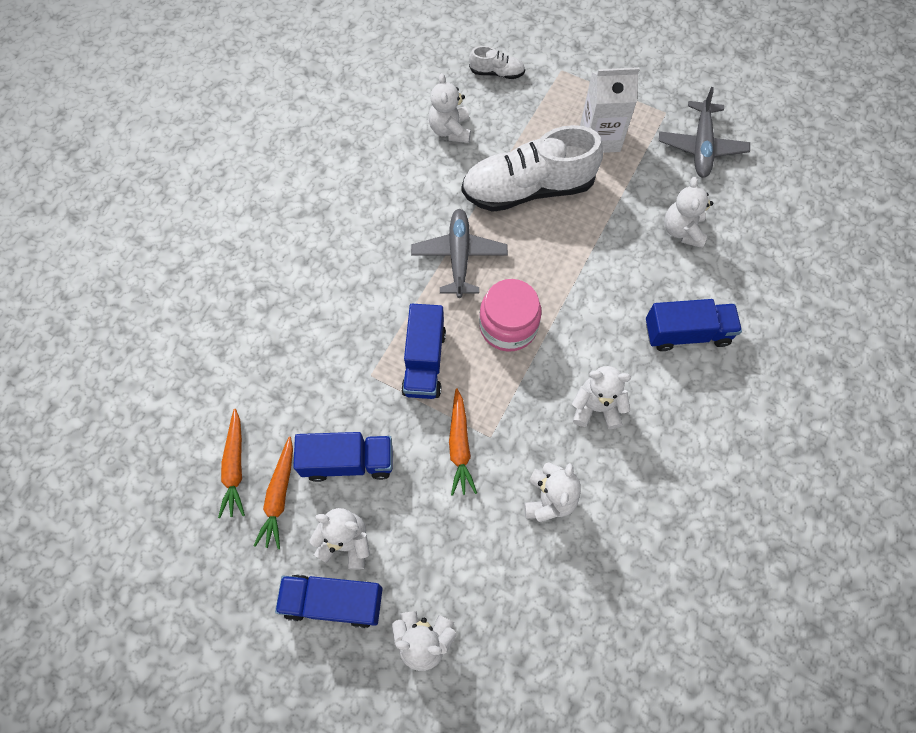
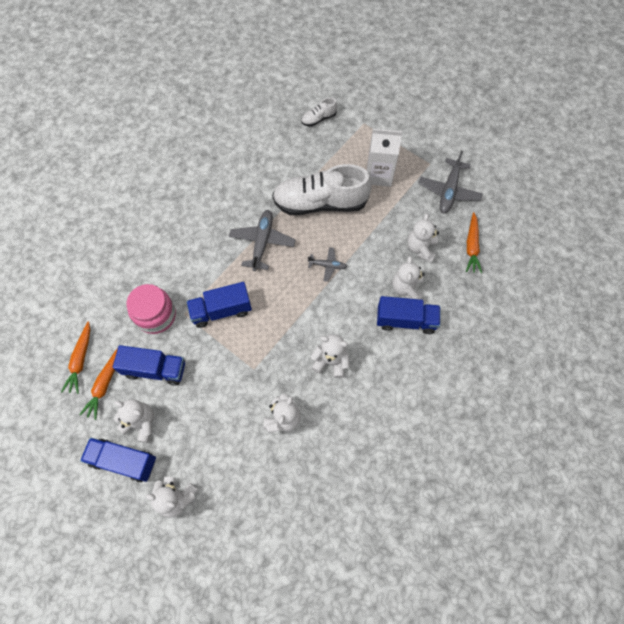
camera: 10 degrees right, 0 degrees up
blue truck [401,304,446,399] -> blue truck turned 60 degrees clockwise [187,282,252,328]
white teddy bear [429,73,471,143] -> white teddy bear moved to [392,256,425,300]
orange carrot [449,389,477,496] -> orange carrot moved to [466,212,482,273]
white shoe [469,46,525,79] -> white shoe turned 135 degrees clockwise [301,98,337,127]
pink jar [479,279,542,352] -> pink jar moved to [127,284,176,334]
none -> grey plane [308,247,347,282]

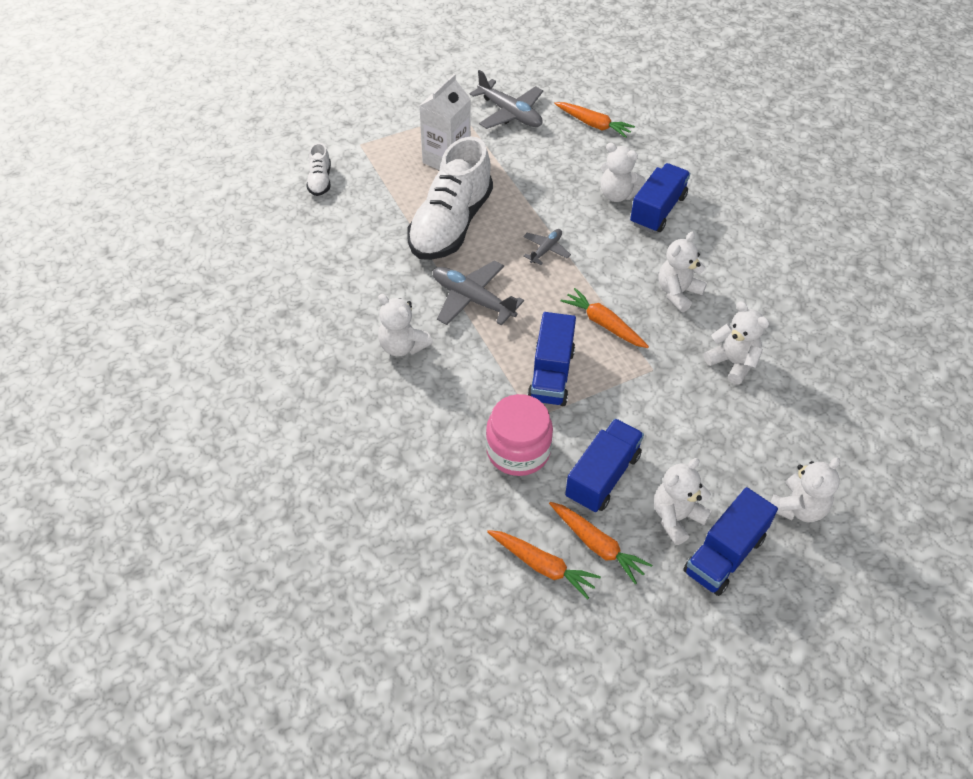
camera: 65 degrees left, 15 degrees down
white teddy bear [407,213,439,263] -> white teddy bear moved to [378,294,432,356]
none -> orange carrot [561,288,649,348]

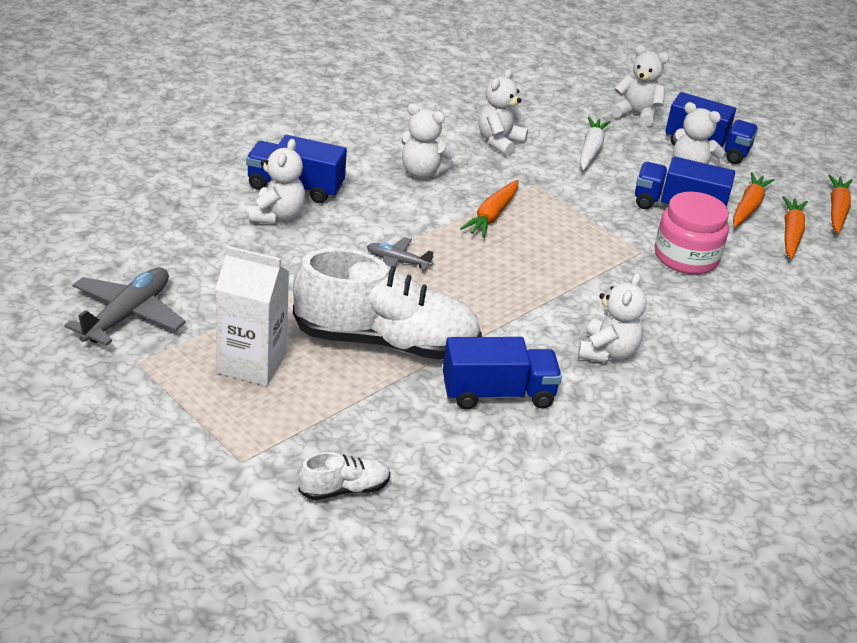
camera: 110 degrees left, 15 degrees down
grey plane [433,260,524,326] -> none
blue truck [527,312,576,406] -> blue truck moved to [443,337,562,409]
orange carrot [554,102,635,138] -> orange carrot moved to [828,174,853,234]
none -> white carrot [580,117,611,170]

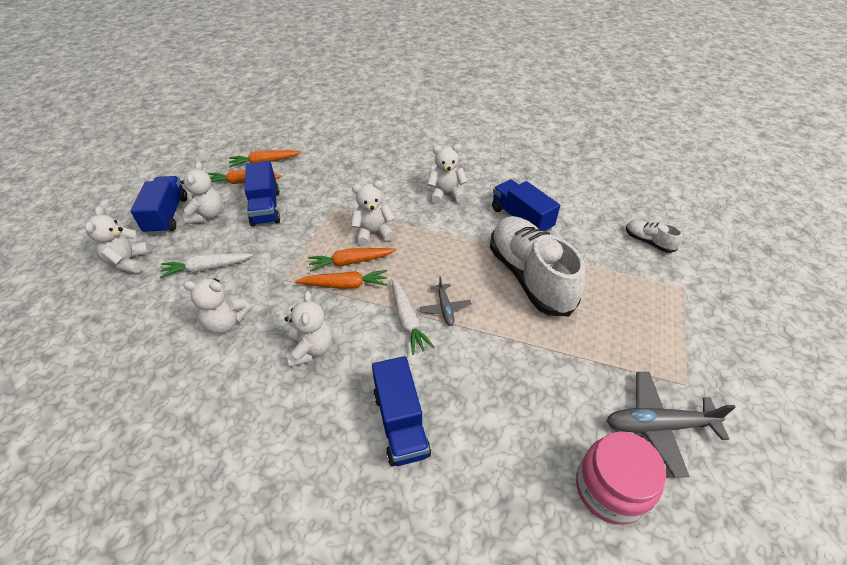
camera: 115 degrees left, 10 degrees up
white carton [215,246,289,386] -> none
white teddy bear [249,139,305,224] -> white teddy bear moved to [351,180,395,246]
pink jar [654,192,729,274] -> pink jar moved to [576,432,666,525]
orange carrot [828,174,853,234] -> orange carrot moved to [308,248,396,272]
none -> white carrot [392,279,435,355]

